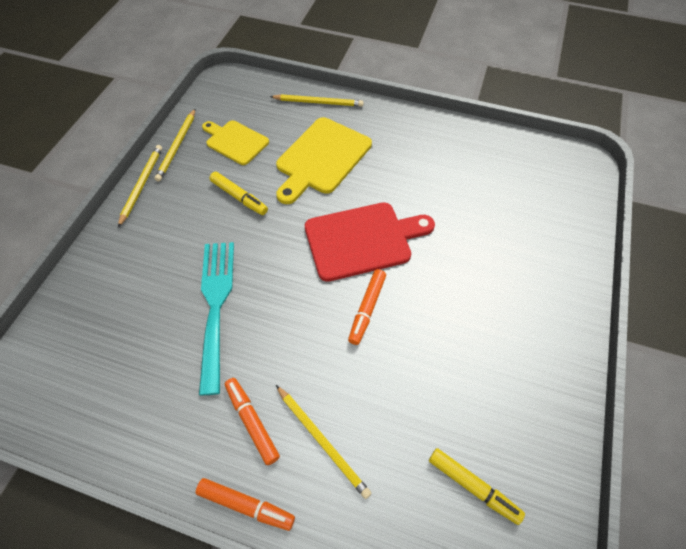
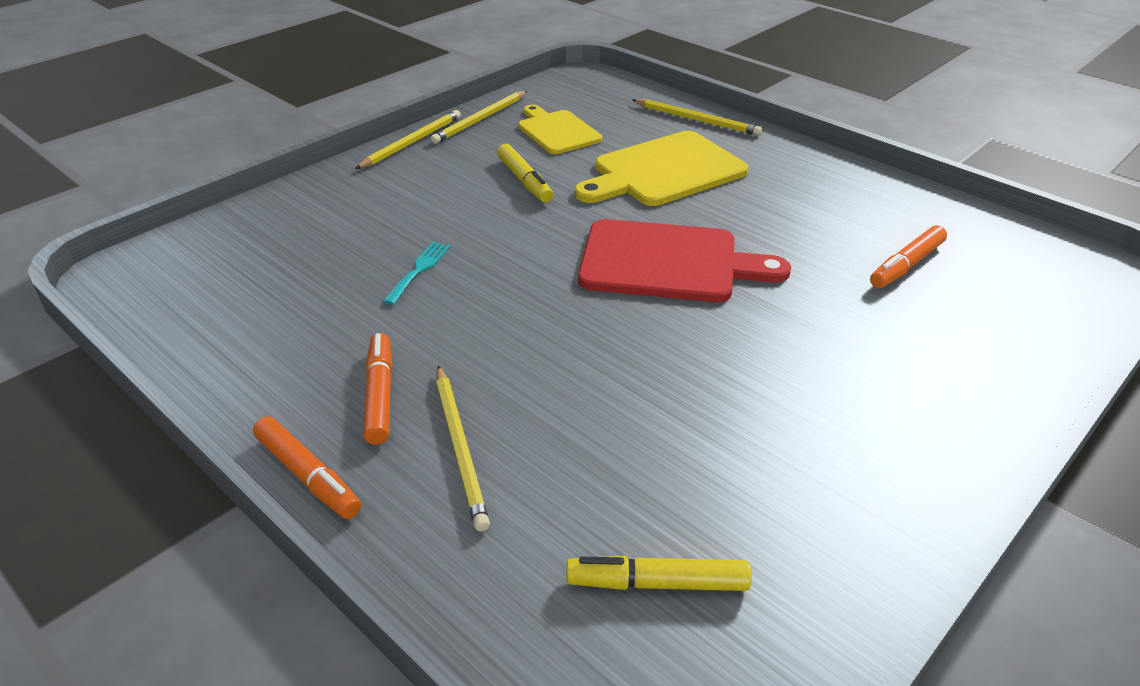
camera: 25 degrees right, 20 degrees down
turquoise fork [199,242,234,395] -> turquoise fork [383,242,451,305], size x0.45
orange marker [348,269,386,345] -> orange marker moved to [870,225,947,288]
yellow marker [429,448,525,525] -> yellow marker turned 120 degrees clockwise [566,556,752,591]

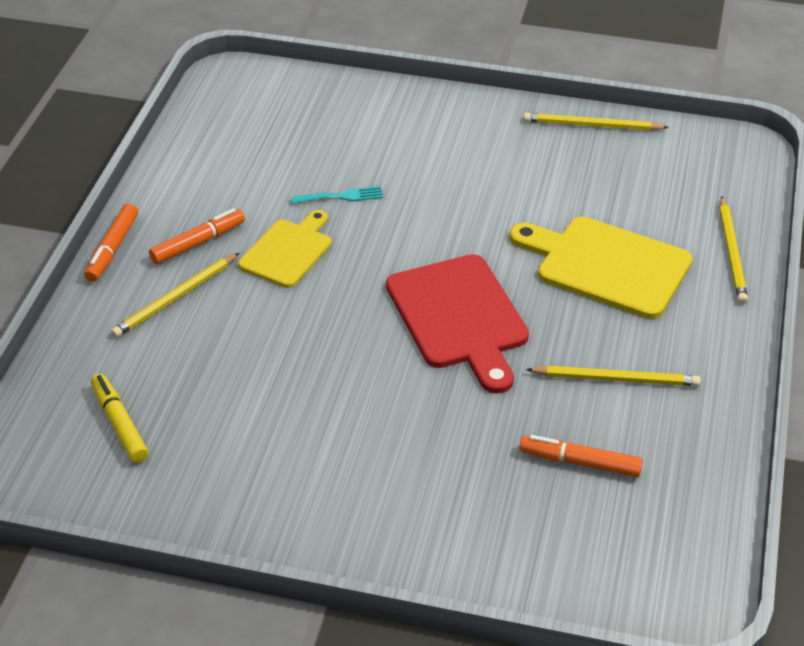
camera: 60 degrees right, 5 degrees up
yellow pencil [355,110,461,169] -> yellow pencil moved to [526,366,701,386]
yellow marker [497,144,553,203] -> none
yellow cutting board [518,105,602,154] -> yellow cutting board moved to [238,210,332,288]

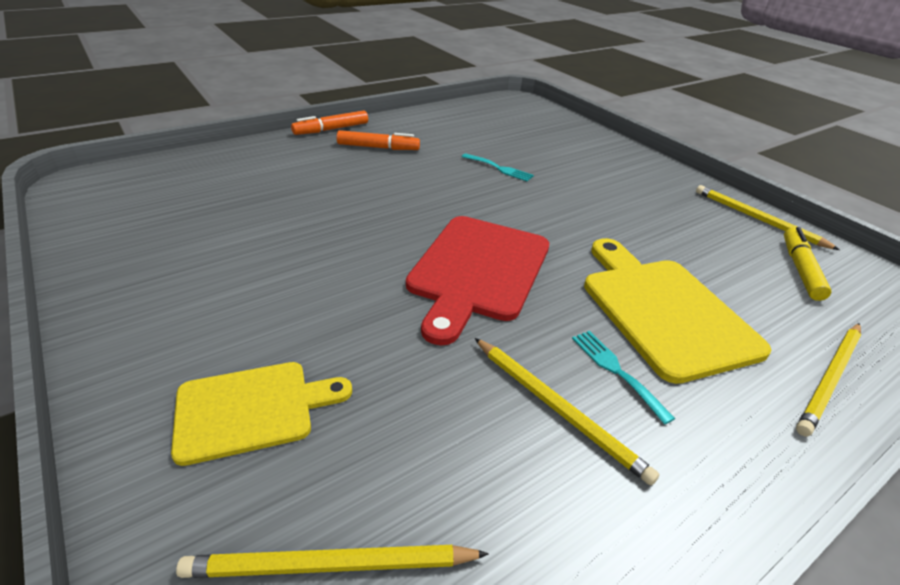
camera: 40 degrees right, 5 degrees down
yellow marker [91,374,149,463] -> yellow marker moved to [784,227,832,301]
yellow pencil [111,253,239,338] -> yellow pencil moved to [176,545,489,578]
yellow cutting board [238,210,332,288] -> yellow cutting board moved to [171,362,352,466]
orange marker [520,435,643,477] -> none
none -> turquoise fork [572,331,675,425]

